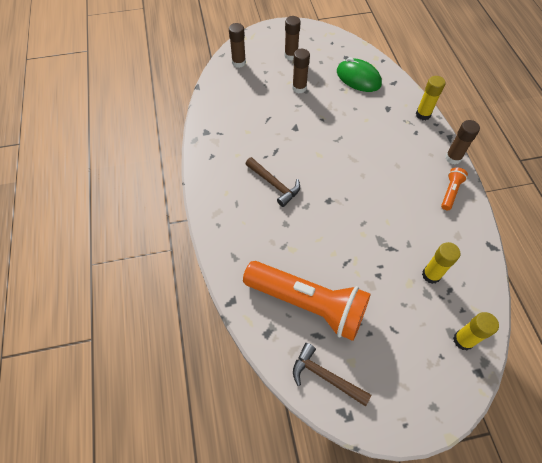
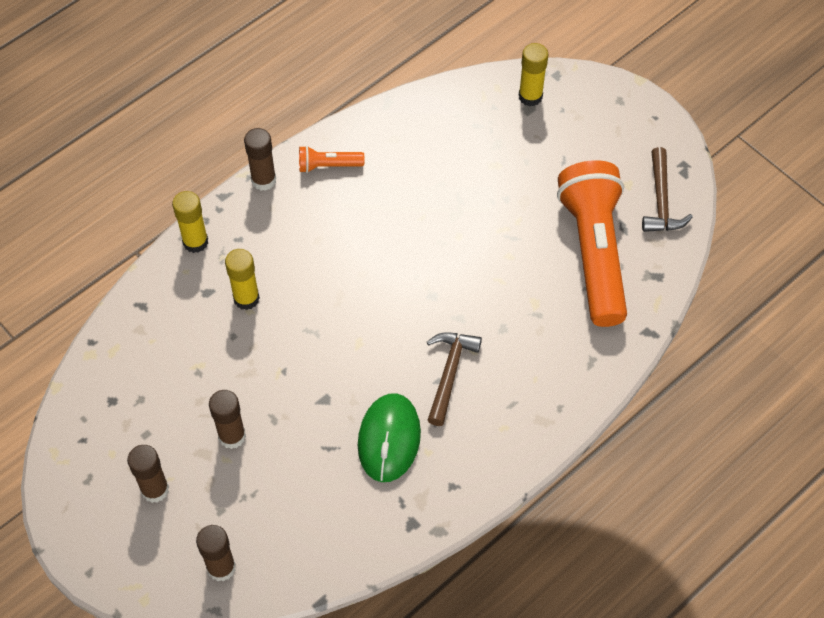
camera: 120 degrees left, 0 degrees up
green mouse [337,57,382,92] -> green mouse moved to [358,393,421,482]
yellow glue stick [422,242,460,284] -> yellow glue stick moved to [225,249,260,310]

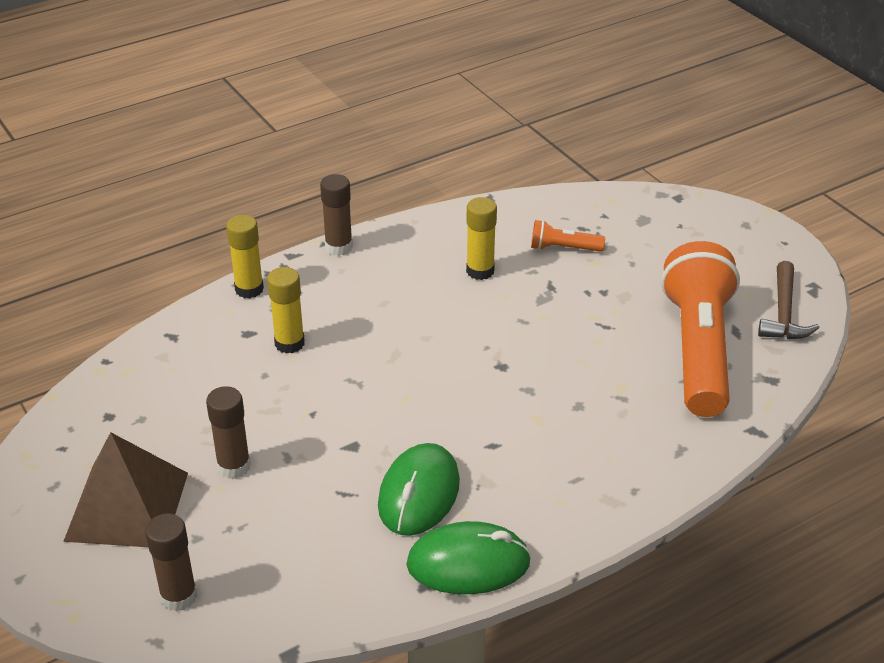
camera: 10 degrees right, 20 degrees down
brown glue stick [127,445,169,503] -> brown pyramid [63,432,188,547]
orange flashlight [299,146,365,173] -> orange flashlight moved to [531,220,605,252]
brown hammer [427,332,482,426] -> none
yellow glue stick [519,43,548,106] -> yellow glue stick moved to [466,197,497,280]
none -> green mouse [406,521,531,594]

